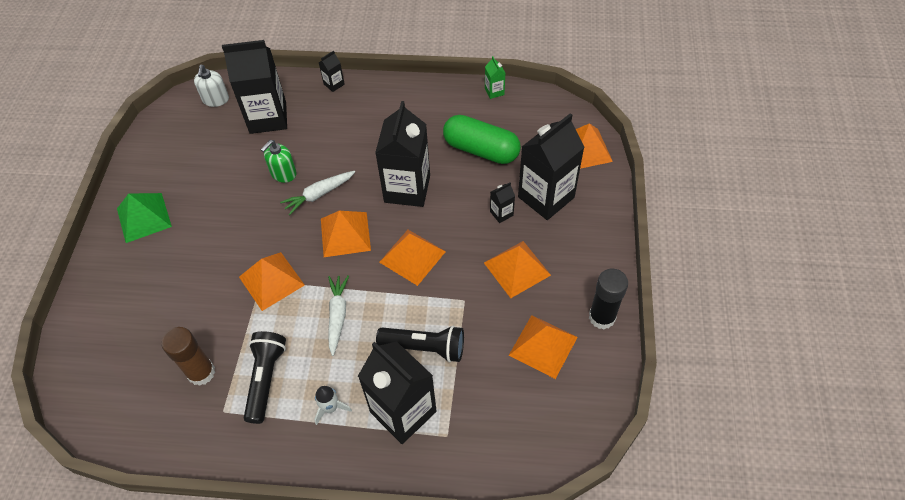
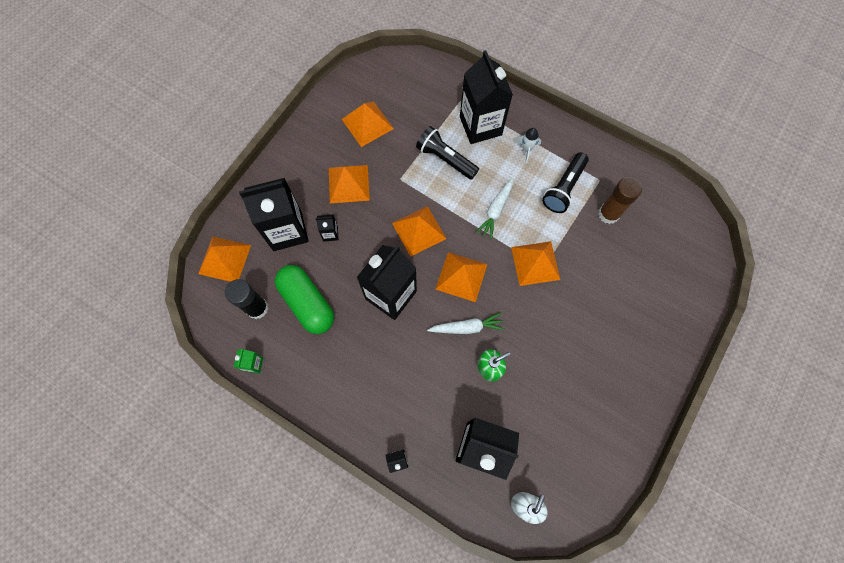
camera: 155 degrees left, 15 degrees up
green pyramid [117,193,172,243] -> none
black glue stick [589,268,628,329] -> black glue stick moved to [225,279,269,319]

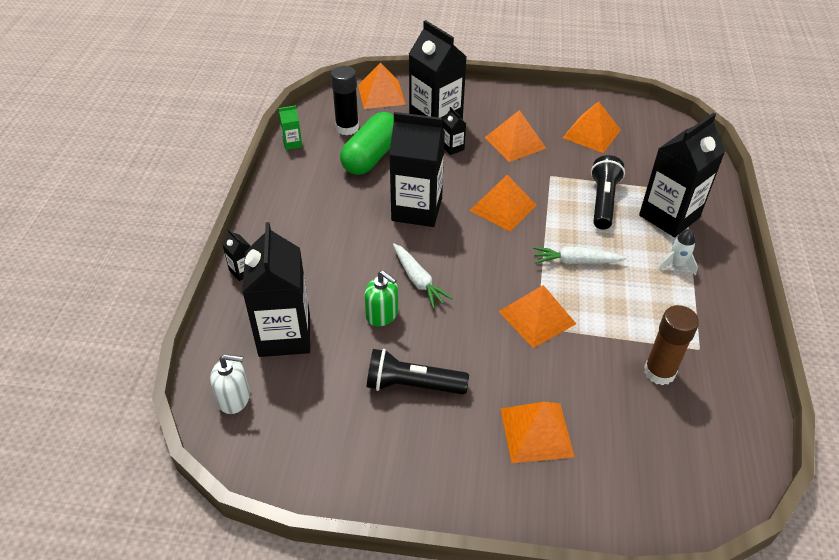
camera: 65 degrees right, 25 degrees down
orange pyramid [435,252,487,302] -> orange pyramid moved to [501,402,575,463]
black flashlight [542,152,589,213] -> black flashlight moved to [367,349,469,394]

